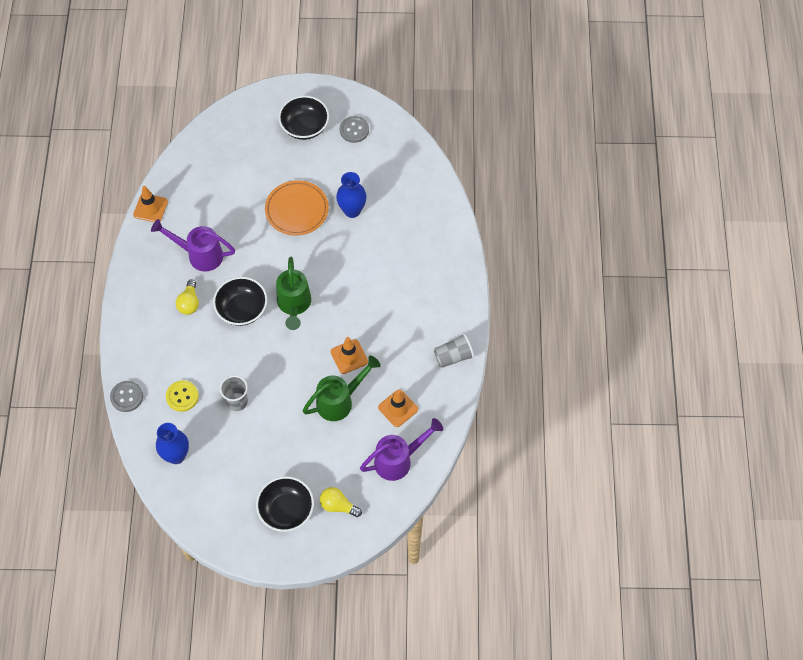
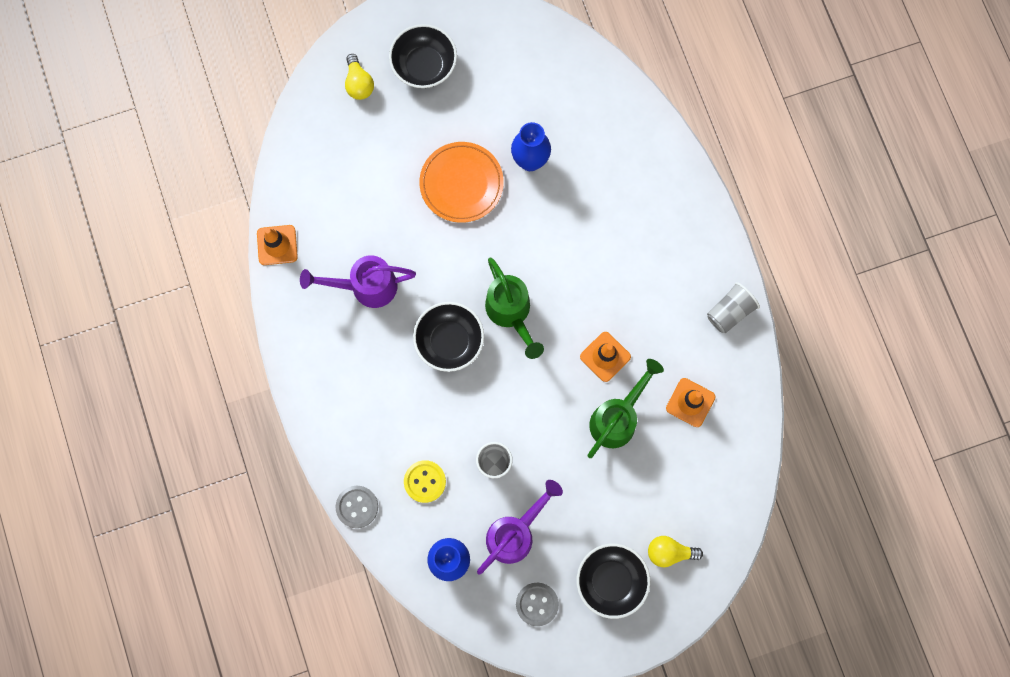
camera: 20 degrees left, 15 degrees up
yellow light bulb [176,279,199,315] -> yellow light bulb moved to [345,54,374,100]
grey button [340,116,369,143] -> grey button moved to [516,582,559,626]
purple watering can [360,418,443,481] -> purple watering can moved to [477,480,563,574]

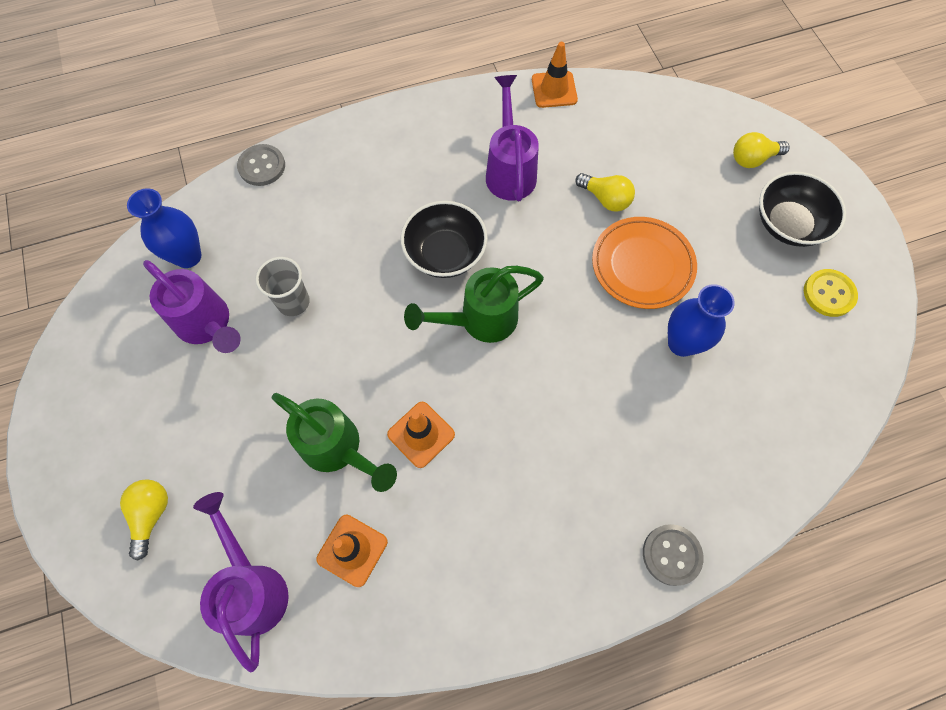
camera: 90 degrees right, 10 degrees down
yellow button [404,460,446,503] -> yellow button moved to [804,269,858,317]
grey button [516,582,559,626] -> grey button moved to [643,524,704,586]
black bowl [576,543,650,619] -> none
grey cup [707,282,760,333] -> none
none -> purple watering can [193,492,289,673]
none -> yellow light bulb [575,173,635,211]

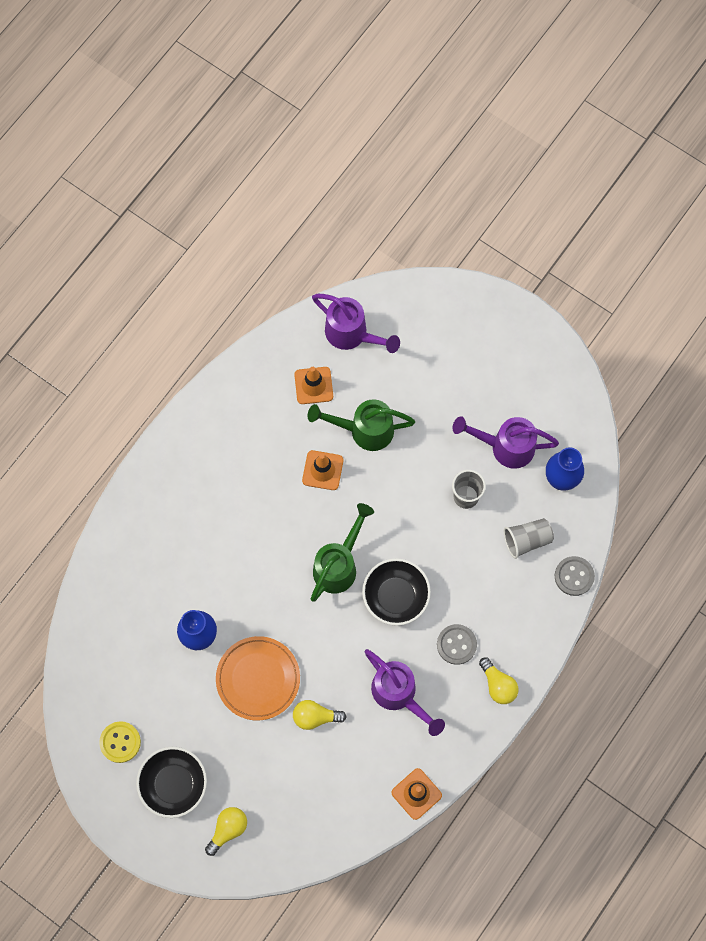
camera: 145 degrees right, 5 degrees up
yellow light bulb [120,480,168,561] -> yellow light bulb moved to [479,657,518,704]
grey button [643,524,704,586] -> grey button moved to [437,624,477,665]
none -> grey cup [504,518,554,559]

